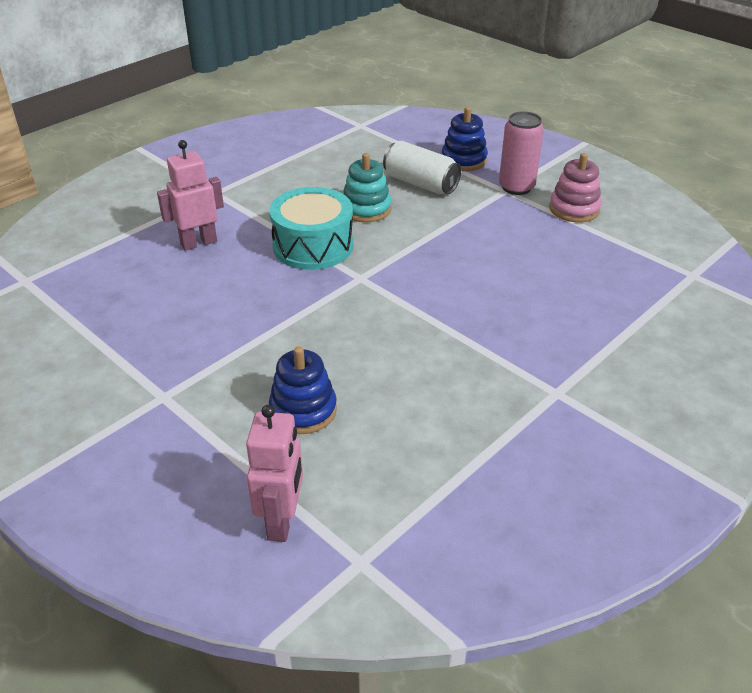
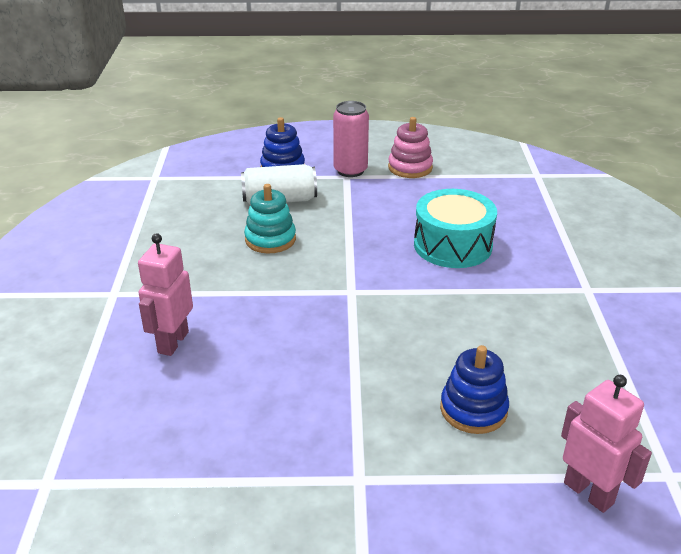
camera: 45 degrees left, 5 degrees down
turquoise drum [269,187,353,270] -> turquoise drum moved to [414,189,497,268]

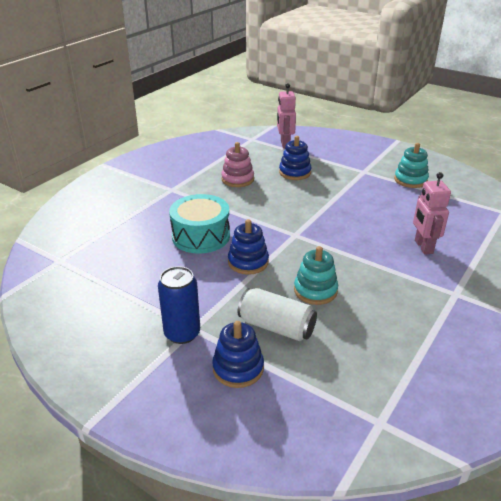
camera: 145 degrees left, 0 degrees up
pink robot [138,233,193,356] -> pink robot turned 120 degrees clockwise [413,172,451,255]
pink can [333,101,369,177] -> blue can [158,266,200,344]
pink stacking toy [388,117,433,178] -> pink stacking toy moved to [221,142,254,187]
none -> blue stacking toy [228,219,269,275]
none -> turquoise stacking toy [394,143,429,188]

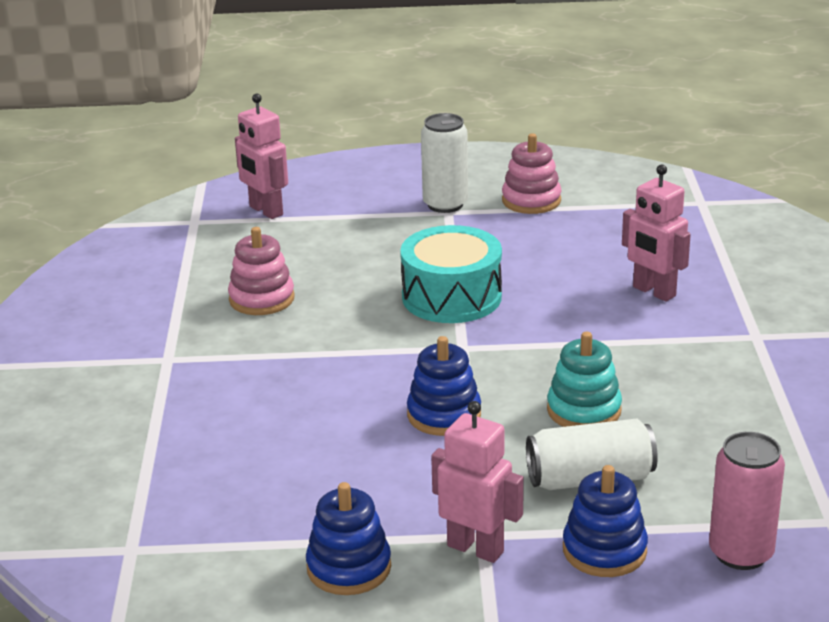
camera: 35 degrees left, 5 degrees down
blue can [158,266,200,344] -> pink robot [431,401,524,563]
turquoise drum [169,194,230,254] -> turquoise drum moved to [400,225,502,323]
blue stacking toy [279,136,311,180] -> blue stacking toy moved to [306,482,391,595]
turquoise stacking toy [394,143,429,188] -> pink stacking toy [502,133,561,214]
none -> white can [421,113,468,213]
none -> pink can [709,432,785,570]

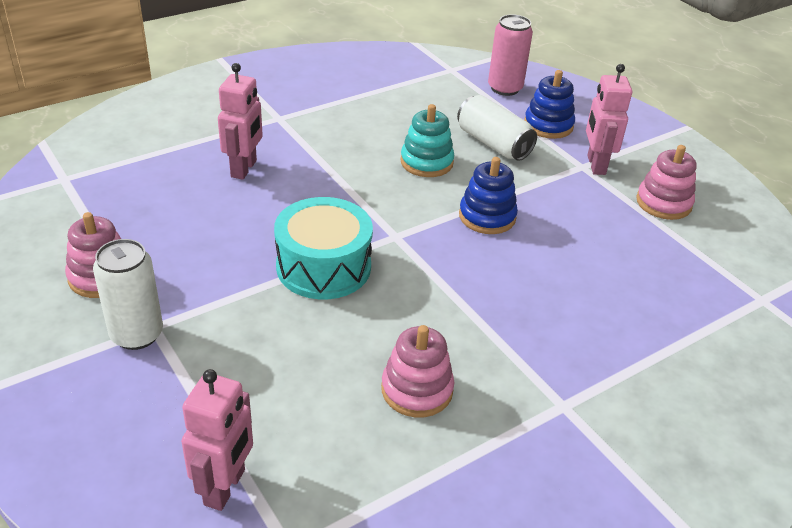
camera: 125 degrees left, 10 degrees up
blue stacking toy [306,482,391,595] -> pink stacking toy [636,145,697,220]

